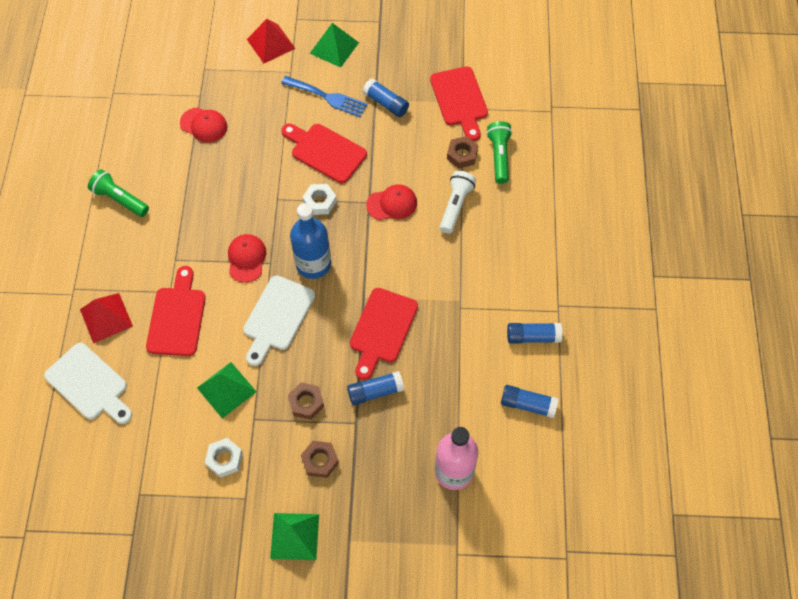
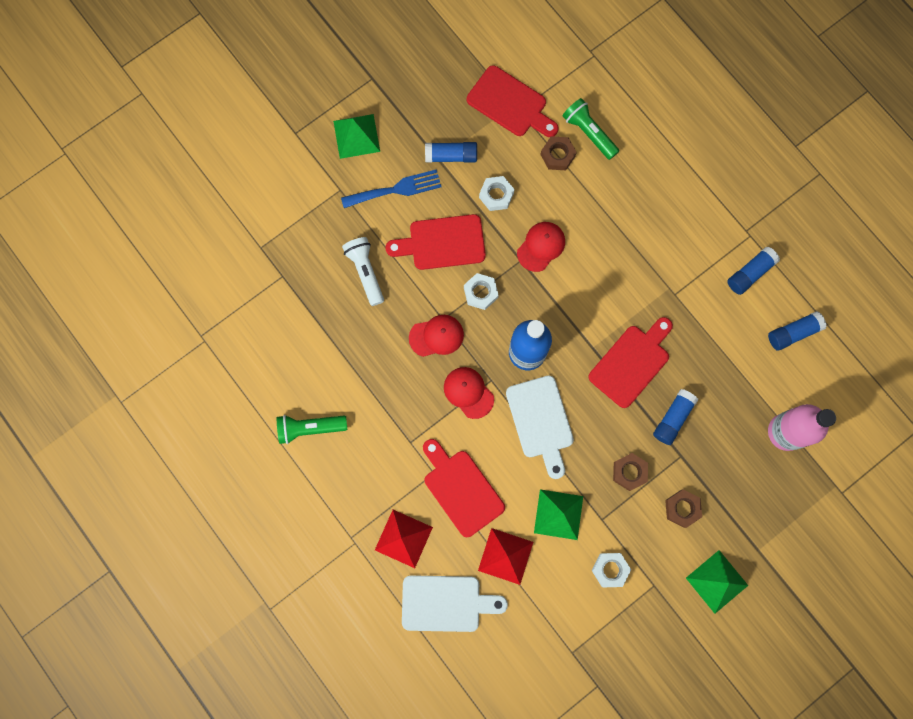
camera: 40 degrees left, 15 degrees up
red cap [180,107,228,143] -> red cap moved to [409,315,464,357]
red pyramid [247,19,296,63] -> red pyramid moved to [478,528,533,585]
red cutting board [350,288,418,380] -> red cutting board turned 120 degrees counterclockwise [588,317,673,408]
white flashlight [440,171,476,234] -> white flashlight moved to [342,237,384,306]
none -> white nut [479,176,515,211]

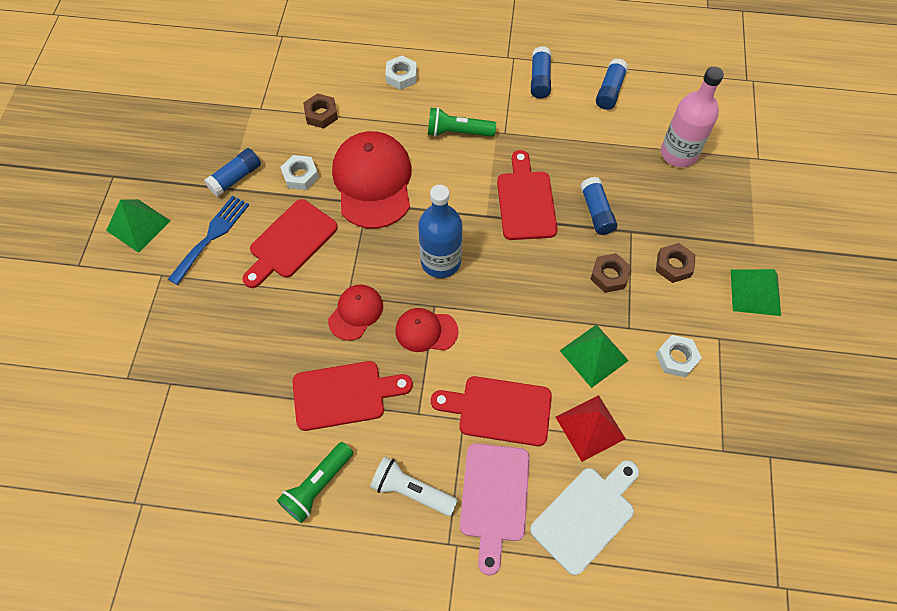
camera: 45 degrees left, 15 degrees down
white flashlight [342,237,384,306] -> white flashlight moved to [370,456,458,516]
red pyramid [375,510,433,568] -> pink cutting board [460,443,530,575]
white nut [464,273,499,310] -> white nut moved to [385,56,417,90]
red cutting board [467,65,558,137] -> red cutting board moved to [292,361,413,431]
white cutting board [506,376,574,479] -> none
red cap [517,222,565,272] -> red cap [332,131,412,229], size x1.91
green flashlight [562,98,619,160] -> green flashlight moved to [428,107,496,137]

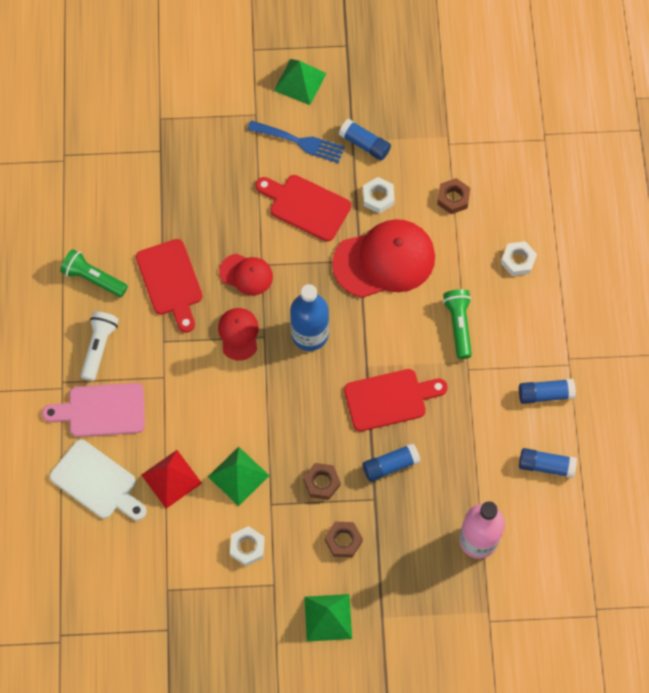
camera: 80 degrees right, 5 degrees up
red cutting board [431,376,552,446] -> none

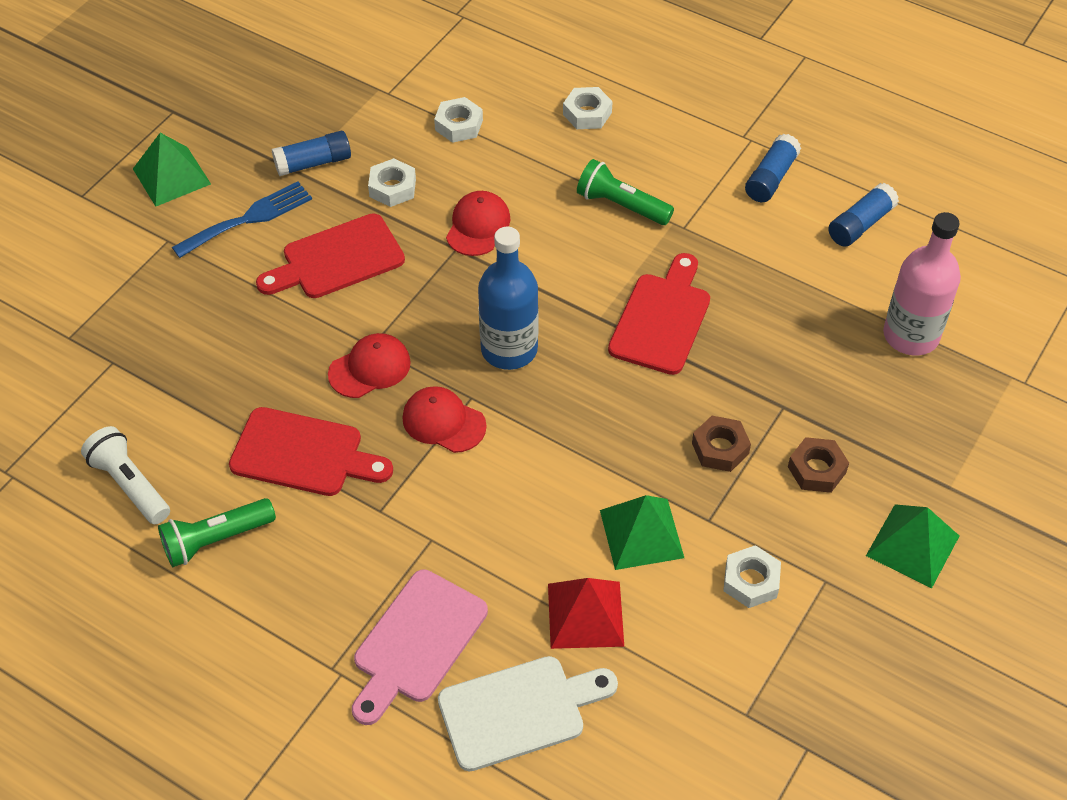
camera: 55 degrees left, 15 degrees down
white flashlight [81,311,119,381] -> white flashlight moved to [81,426,170,524]
red cap [332,219,435,298] -> red cap [446,191,510,256], size x0.52
blue glue stick [363,443,421,482] -> none
brown nut [437,178,470,214] -> white nut [434,97,483,143]

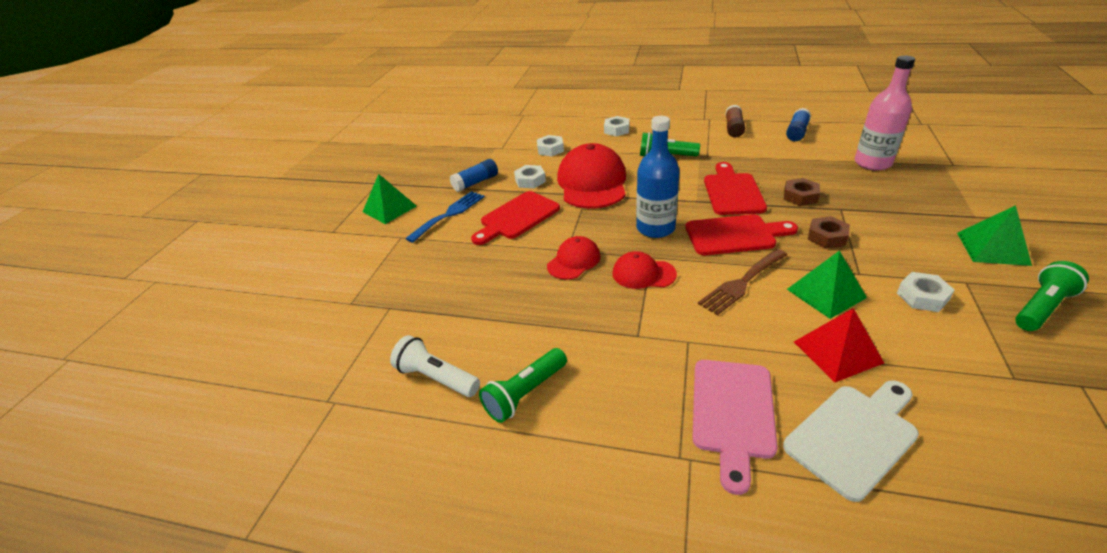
camera: 15 degrees left, 15 degrees down
red cutting board [229,407,393,496] -> red cutting board moved to [685,214,798,255]
red cap [446,191,510,256] -> red cap [557,143,626,208], size x1.91
blue glue stick [745,134,801,202] -> brown glue stick [725,104,745,137]
brown nut [788,437,849,493] -> brown nut moved to [784,178,820,206]
none -> brown fork [698,249,787,315]
none -> green flashlight [1015,261,1089,331]

